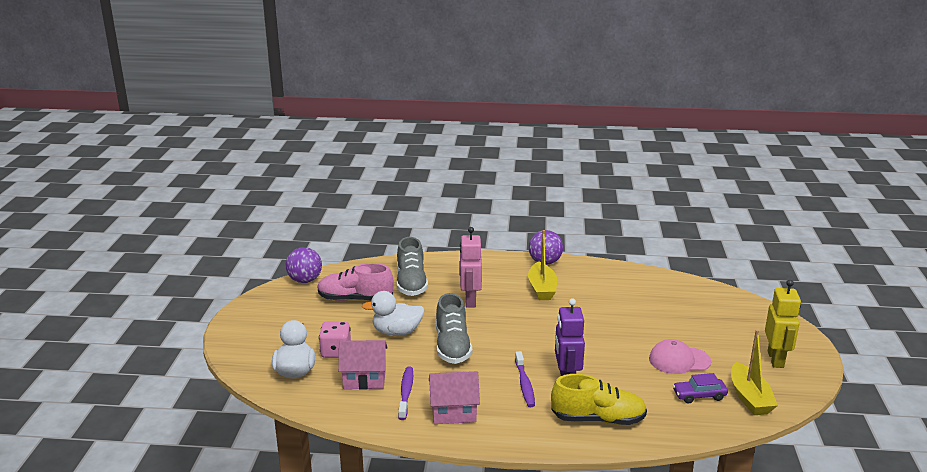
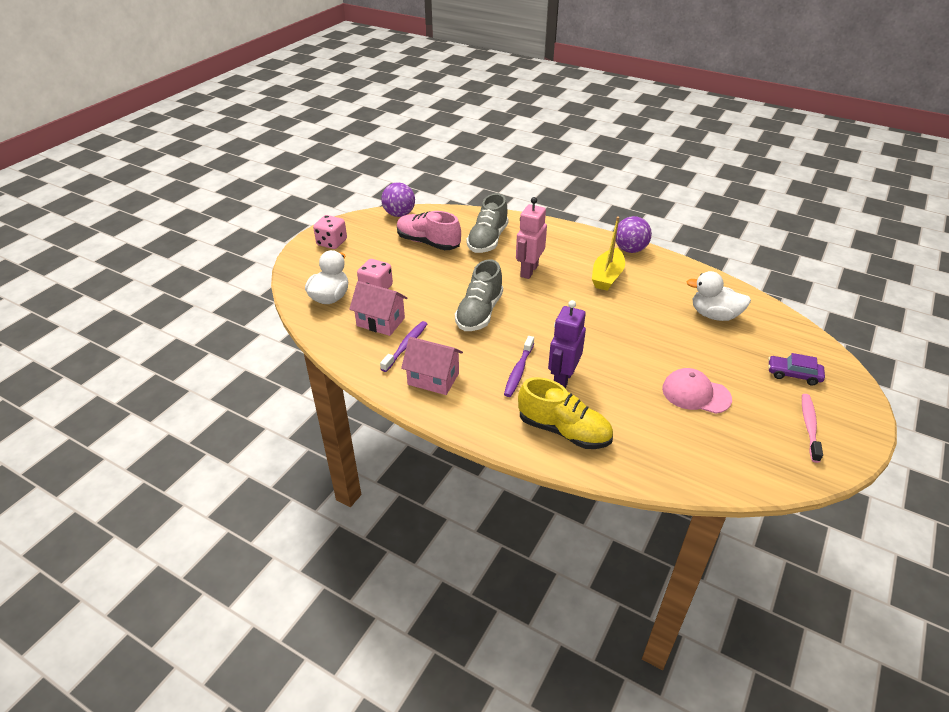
camera: 25 degrees right, 15 degrees up
white duck [362,291,425,336] -> white duck moved to [686,271,751,321]
purple car [673,373,728,404] -> purple car moved to [768,353,825,386]
yellow boat [731,330,778,415] -> none
yellow robot [765,280,801,368] -> pink toothbrush [802,394,823,463]
none -> pink dice [313,215,347,249]

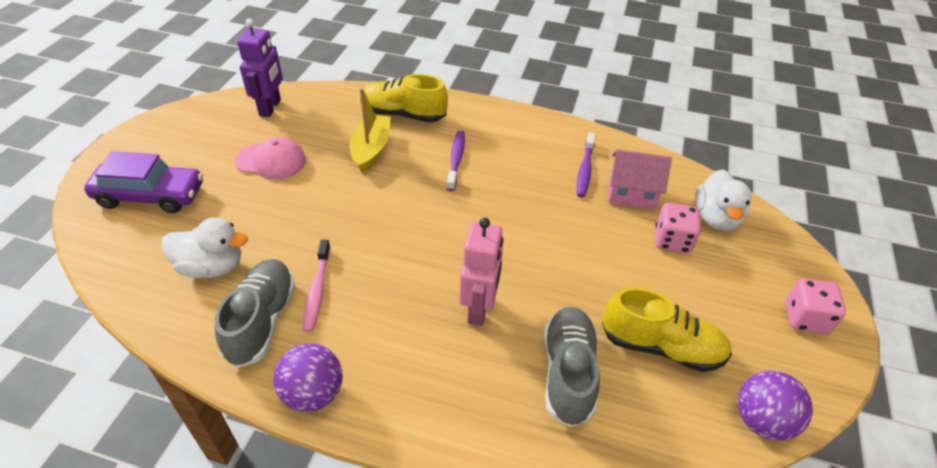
camera: 165 degrees right, 5 degrees up
pink shoe [397,211,461,250] -> yellow shoe [602,287,732,372]
pink house [401,337,463,395] -> none
grey shoe [455,259,503,331] -> grey shoe moved to [215,259,296,368]
purple robot [548,300,586,388] -> purple robot moved to [237,19,283,117]
yellow boat [592,217,625,291] -> yellow boat moved to [350,88,391,173]
purple car [768,353,825,386] -> purple car [84,151,203,213], size x1.76
pink toothbrush [802,394,823,463] -> pink toothbrush moved to [303,239,331,332]

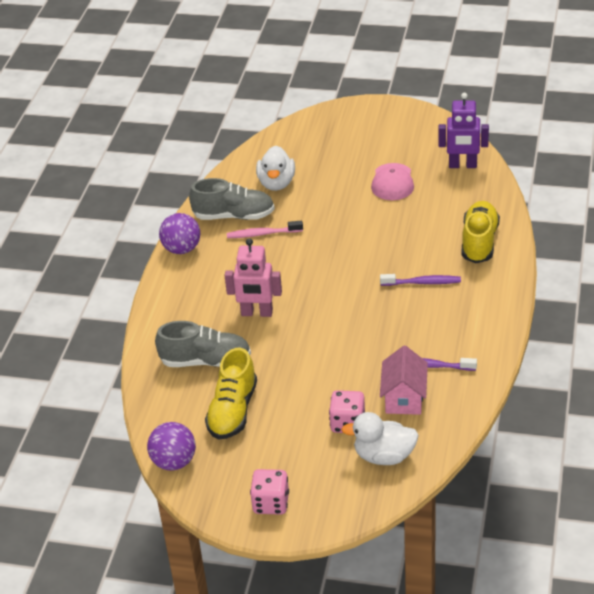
camera: 90 degrees right, 5 degrees down
purple car [84,151,203,213] -> none
yellow boat [350,88,391,173] -> none

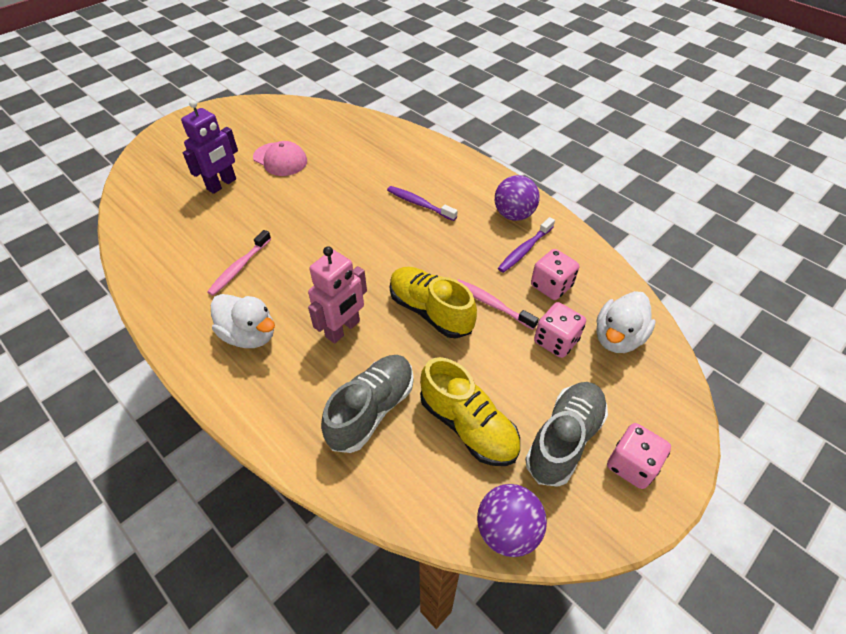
camera: 60 degrees left, 10 degrees up
purple ball [159,213,200,254] -> purple ball moved to [495,175,540,221]
grey shoe [189,178,275,220] -> grey shoe moved to [525,382,608,487]
white duck [256,146,295,191] -> white duck moved to [211,294,275,348]
purple toothbrush [380,274,461,286] -> purple toothbrush turned 90 degrees counterclockwise [387,186,457,221]
pink house [380,346,428,415] -> pink dice [531,249,579,300]
purple robot [438,93,489,168] -> purple robot moved to [181,100,238,194]
yellow shoe [461,201,500,263] -> yellow shoe moved to [390,267,477,338]
none -> pink toothbrush [457,279,539,330]

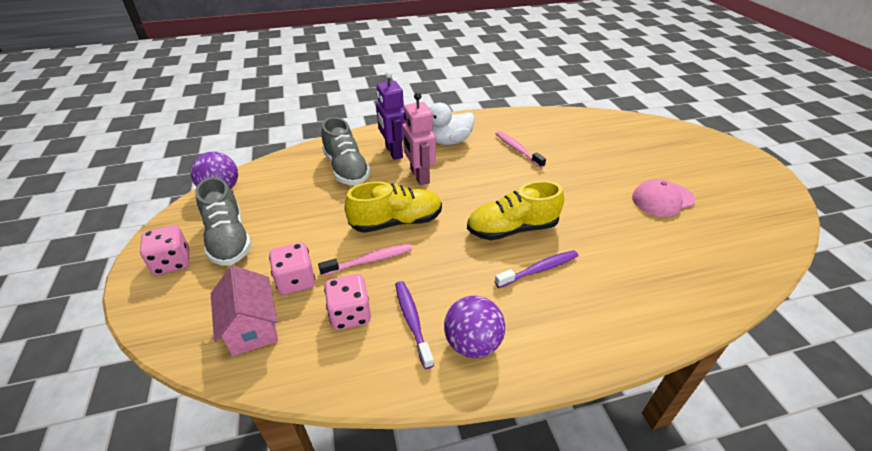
camera: 120 degrees right, 10 degrees down
purple robot [181,100,238,194] -> purple robot moved to [376,71,405,160]
yellow shoe [420,357,520,466] -> yellow shoe moved to [467,181,564,240]
white duck [596,291,656,353] -> pink house [211,265,278,356]

